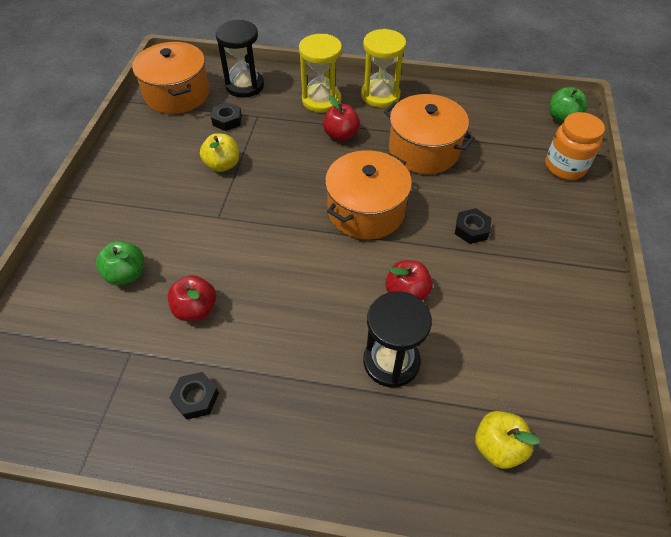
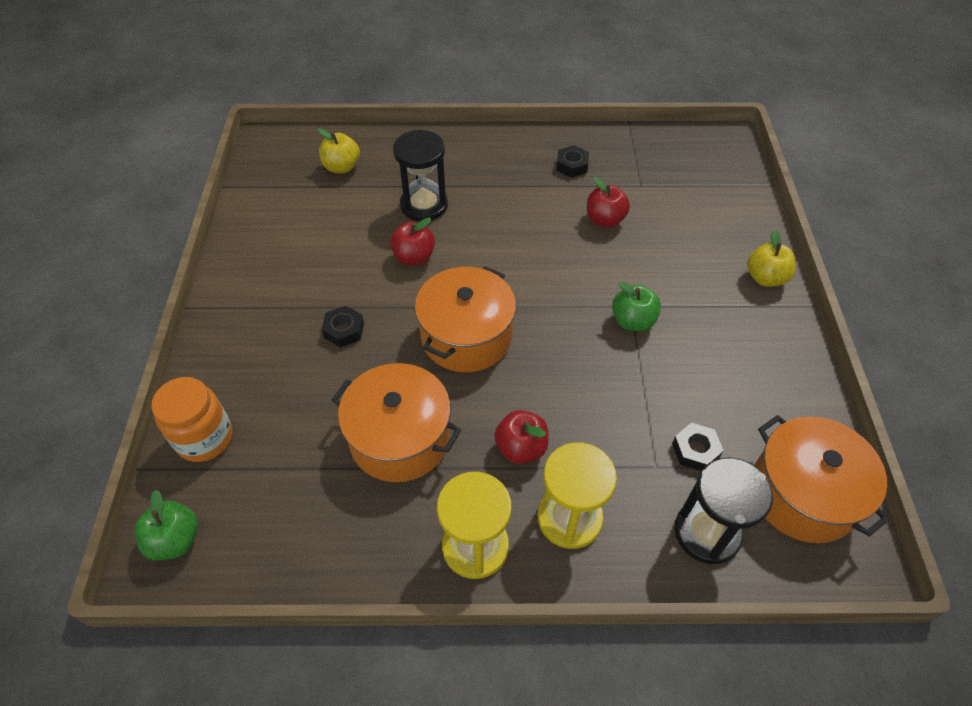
camera: 170 degrees right, 0 degrees up
green apple [96,241,144,285] -> green apple moved to [612,281,661,331]
yellow apple [200,133,239,172] -> yellow apple moved to [747,229,796,287]

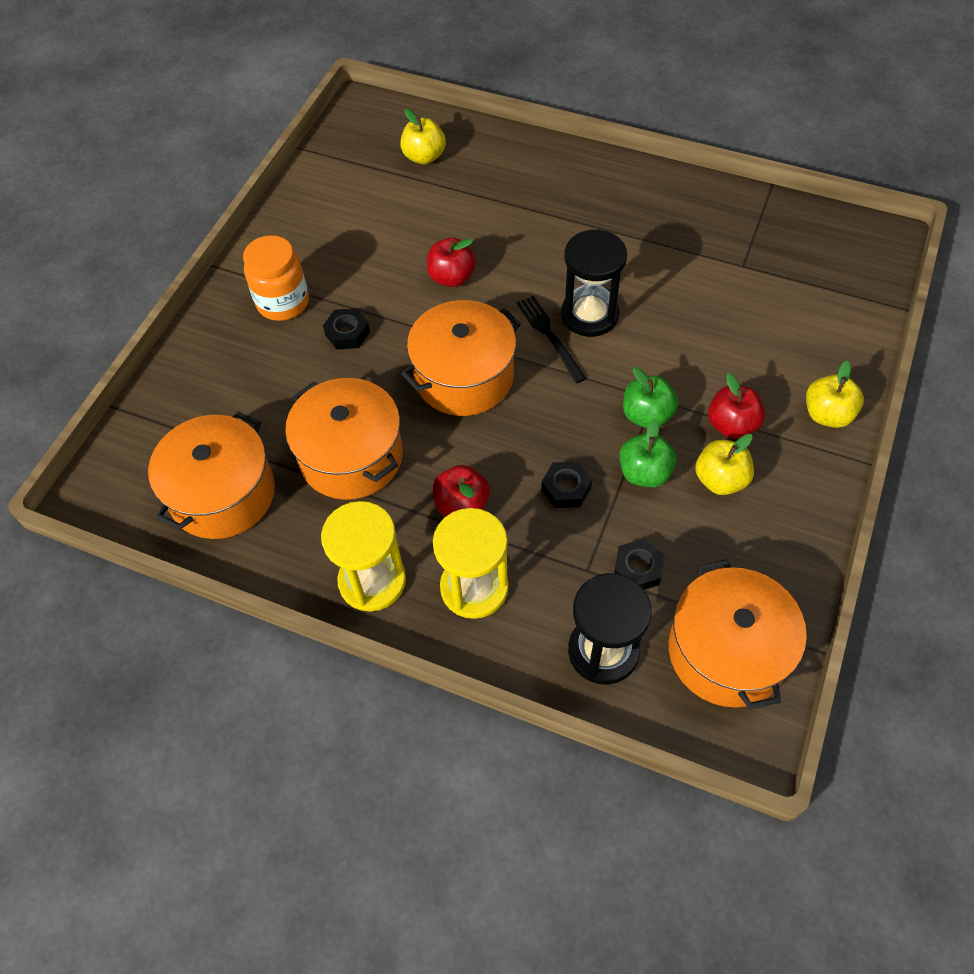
camera: 25 degrees right, 5 degrees up
green apple [134,490,198,561] -> green apple moved to [619,419,677,487]
orange jar [151,377,232,462] -> orange jar moved to [243,235,309,321]
black hourglass [393,130,448,221] -> black hourglass moved to [561,229,627,337]
black nut [556,145,589,178] -> black nut moved to [541,461,592,508]
red apple [587,177,630,228] -> red apple moved to [708,373,765,439]
none -> orange pot [148,412,275,539]
none -> black fork [517,296,587,383]
none -> yellow apple [695,434,754,495]

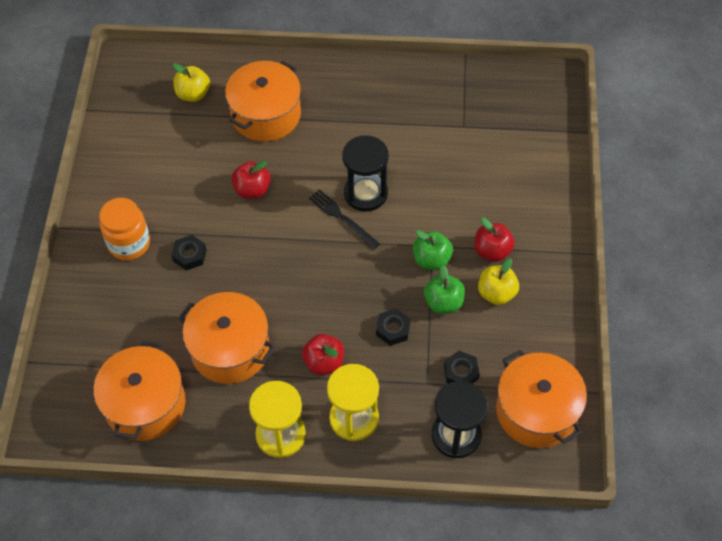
camera: 20 degrees left, 0 degrees up
orange pot [401,300,521,416] -> orange pot moved to [225,61,301,142]
yellow apple [806,360,864,428] -> none

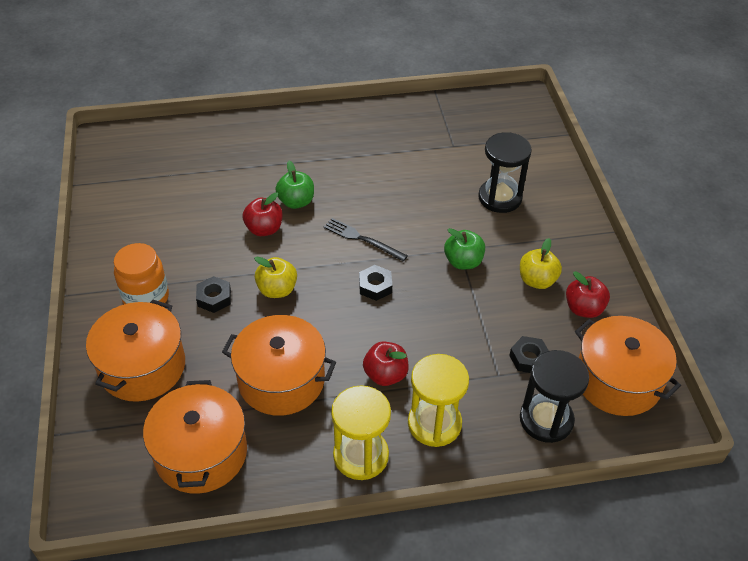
camera: 15 degrees left, 10 degrees down
yellow apple [173,63,210,102] -> yellow apple moved to [254,257,297,298]
orange pot [225,61,301,142] -> orange pot moved to [86,300,185,402]
black hourglass [342,135,389,212] -> black hourglass moved to [478,132,532,213]
black nut [376,308,411,346] -> black nut moved to [359,265,392,301]
green apple [424,265,465,314] -> green apple moved to [275,161,314,209]
red apple [474,217,515,262] -> red apple moved to [566,271,610,318]

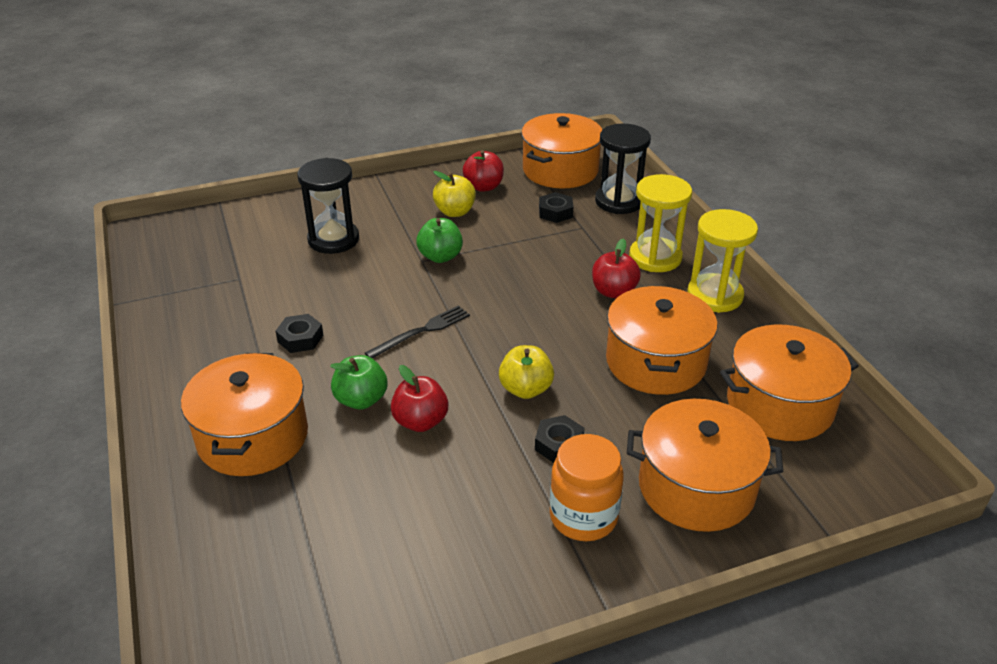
camera: 100 degrees left, 10 degrees down
black fork [324,218,408,262] -> black fork turned 150 degrees counterclockwise [365,305,470,358]
black nut [359,265,392,301] -> black nut moved to [276,314,323,353]
none -> orange pot [181,353,308,476]

